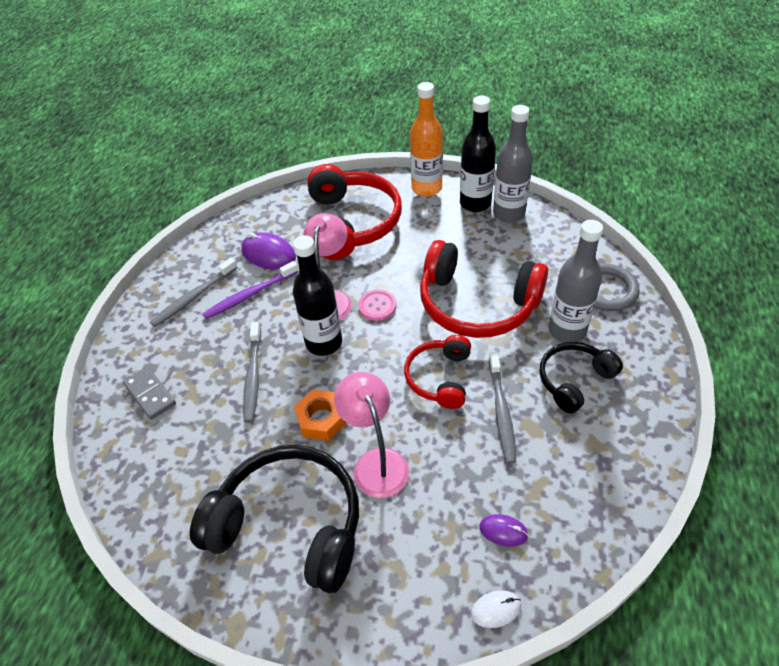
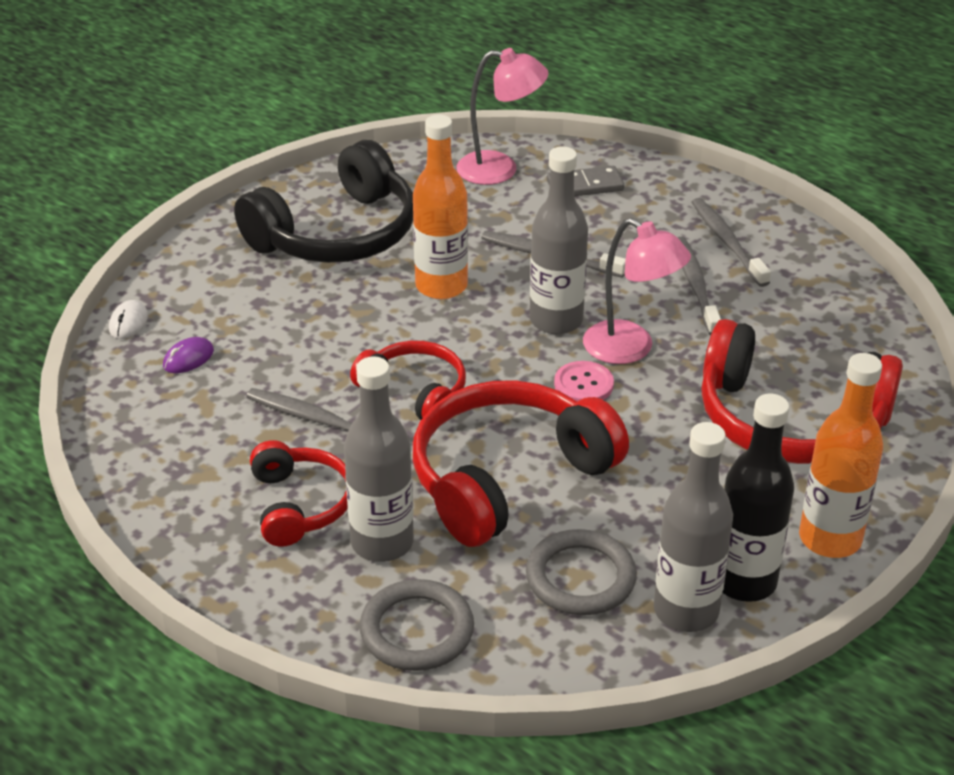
camera: 115 degrees right, 10 degrees down
purple toothbrush [203,261,299,319] -> grey toothbrush [677,237,721,335]
purple mouse [241,232,296,269] -> none
black bottle [293,235,342,356] -> grey bottle [530,146,588,334]
orange nut [294,389,347,441] -> orange bottle [413,115,468,299]
pink lamp [334,372,409,498] -> pink lamp moved to [456,48,548,185]
black headphones [539,342,623,414] -> red headphones [250,440,348,547]
none -> grey ring [526,529,637,615]

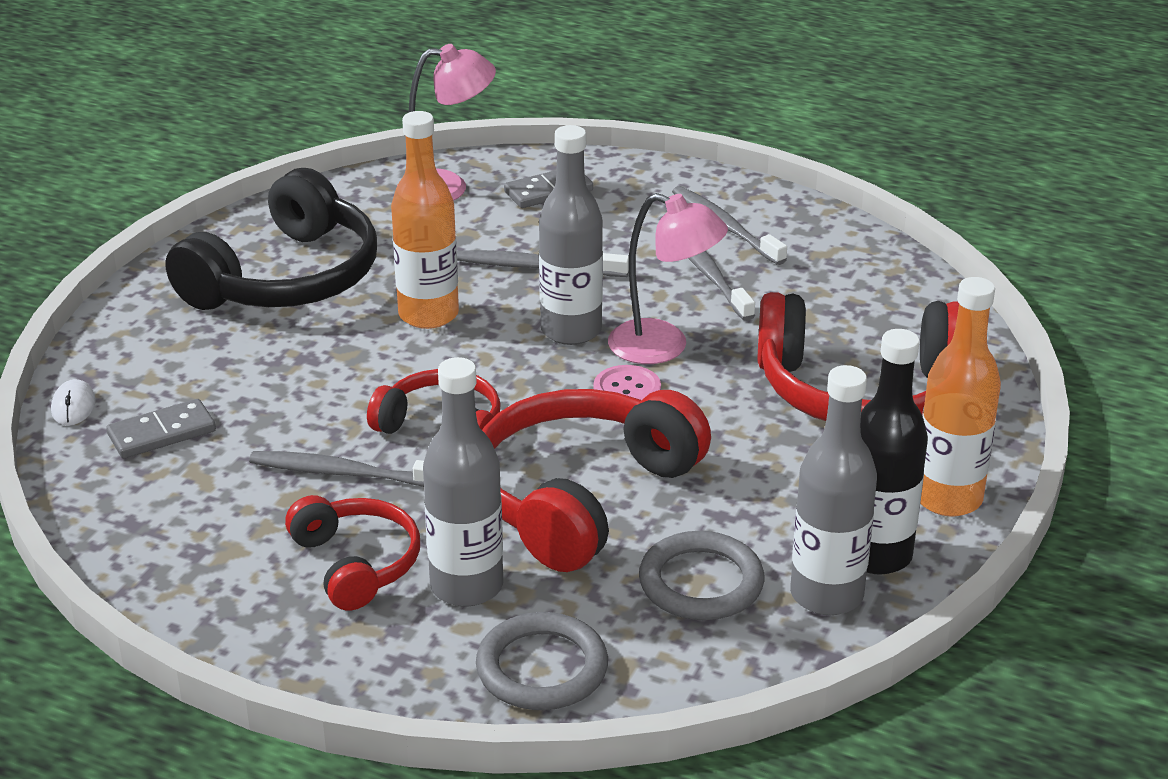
camera: 15 degrees left, 5 degrees down
purple mouse [163,337,214,373] -> grey domino [106,399,216,458]

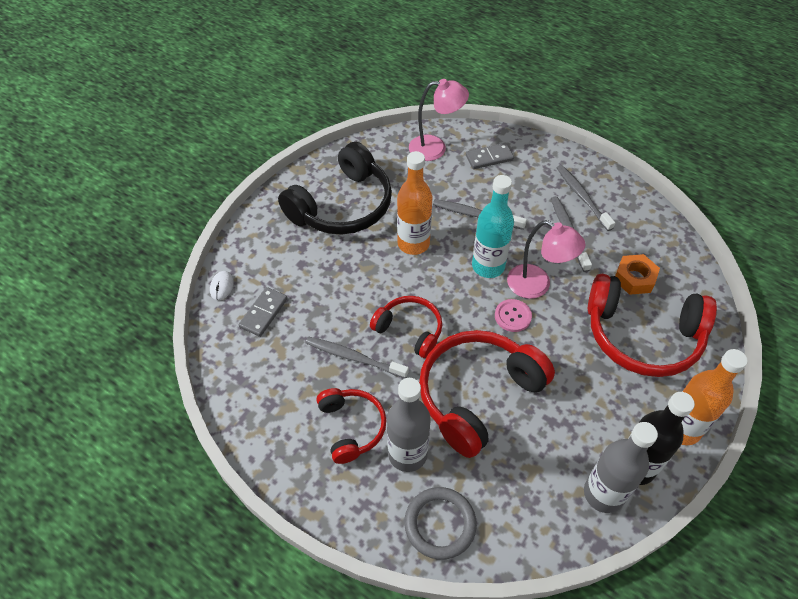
camera: 10 degrees right, 20 degrees up
grey domino [106,399,216,458] -> grey domino turned 45 degrees counterclockwise [239,287,288,337]
grey bottle [539,125,603,345] -> turquoise bottle [472,175,514,278]
grey ring [639,531,764,620] -> none
none -> orange nut [615,254,660,295]

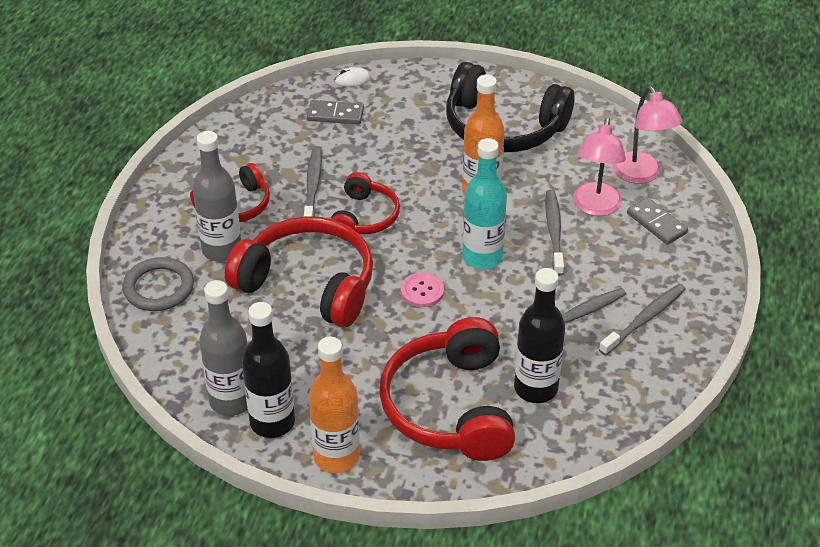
camera: 70 degrees right, 10 degrees down
pink lamp [507,220,585,299] -> pink lamp moved to [573,117,626,216]
orange nut [615,254,660,295] -> black bottle [514,268,565,403]

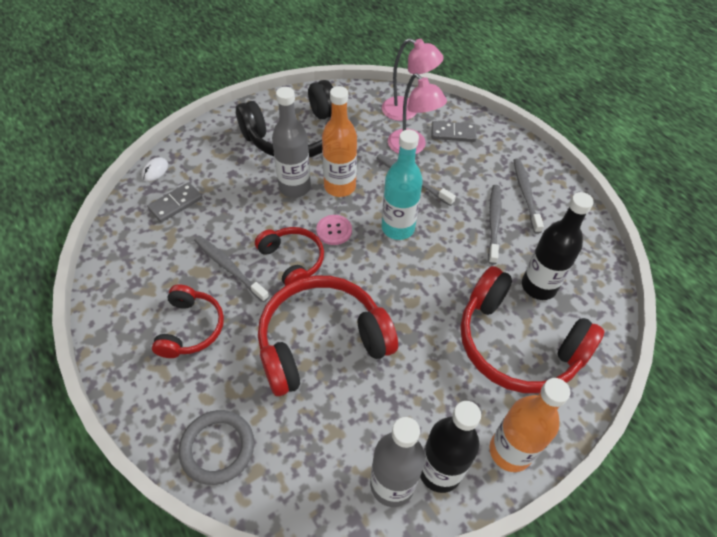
camera: 50 degrees left, 10 degrees up
grey bottle [193,131,241,262] -> grey bottle moved to [272,87,311,198]
pink button [401,273,444,307] -> pink button moved to [316,215,352,245]

